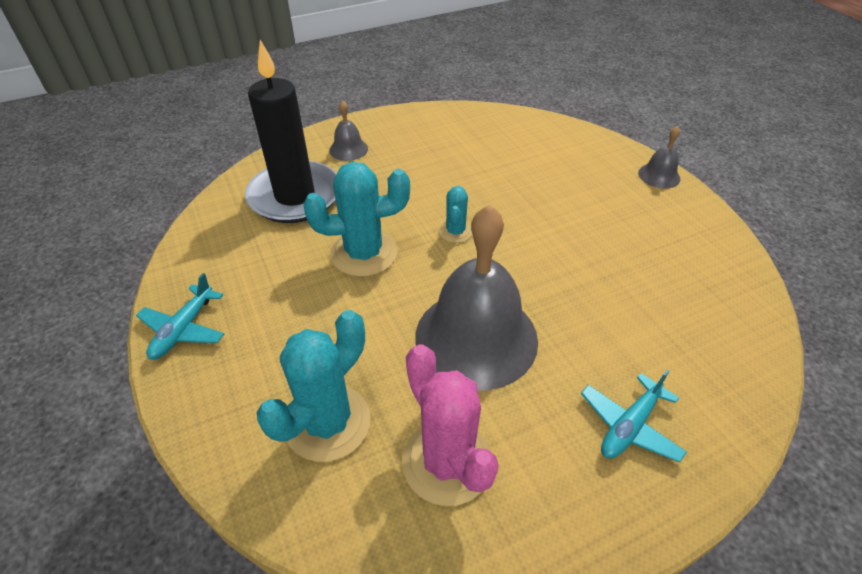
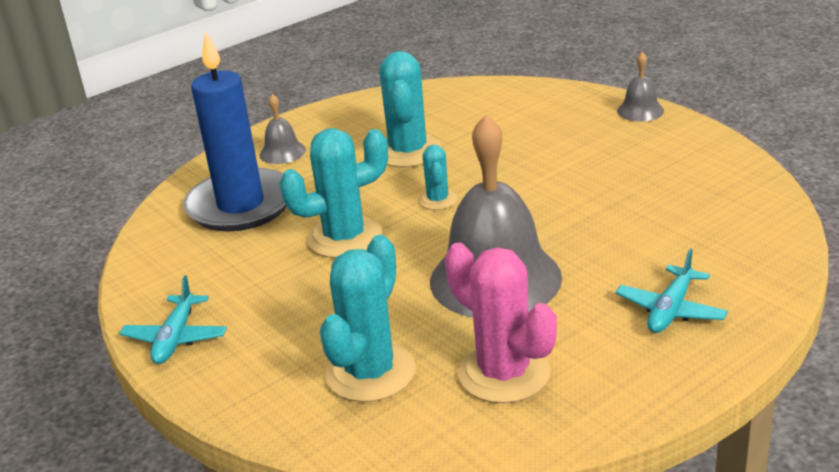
camera: 10 degrees left, 15 degrees down
black candle [245,40,337,223] -> blue candle [183,30,287,232]
none -> turquoise cactus [379,51,442,168]

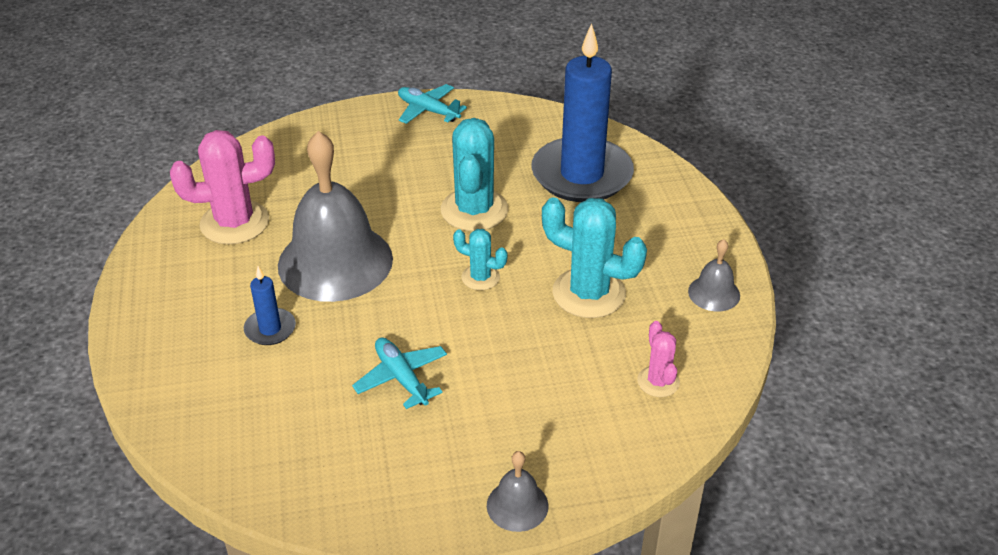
camera: 115 degrees right, 10 degrees up
grey bell [260,94,306,164] -> grey bell moved to [688,239,740,312]
turquoise cactus [320,235,415,402] -> none
turquoise plane [616,249,728,333] -> turquoise plane moved to [352,338,447,409]
none -> blue candle [244,266,296,345]
none -> pink cactus [637,321,680,397]

